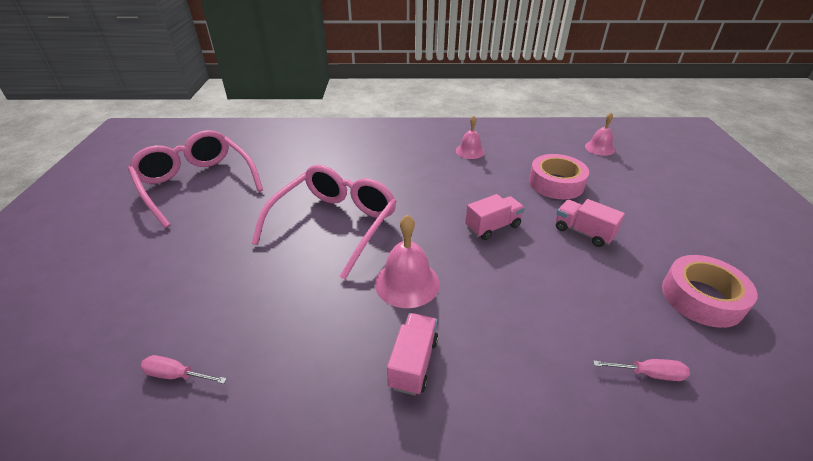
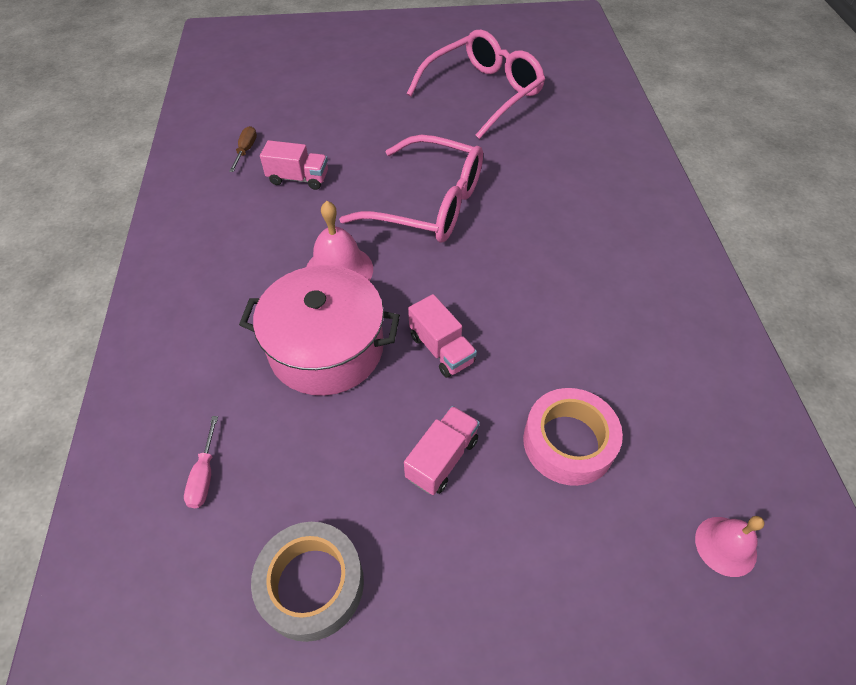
camera: 85 degrees right, 15 degrees up
pink screwdriver [140,355,227,384] -> brown screwdriver [229,126,257,172]
pink truck [387,313,438,396] -> pink truck moved to [260,140,328,190]
pink bell [456,116,485,159] -> none
pink tape [662,255,757,328] -> grey tape [251,522,364,642]
none -> pink pot [239,265,400,396]

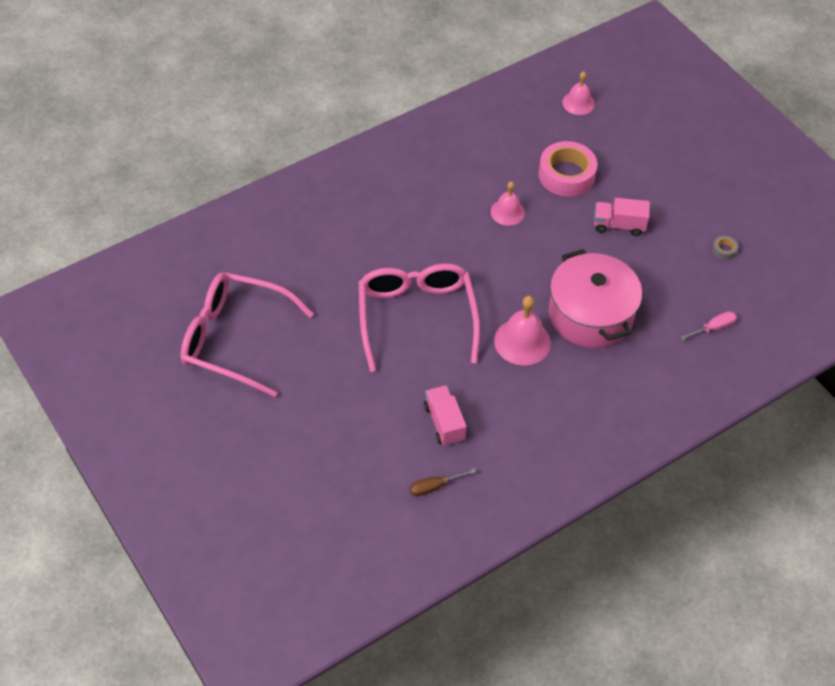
camera: 120 degrees left, 0 degrees up
grey tape [251,522,364,642] -> grey tape [712,236,738,260], size x0.42
pink truck [408,294,477,378] -> none
none -> pink bell [491,181,525,226]

